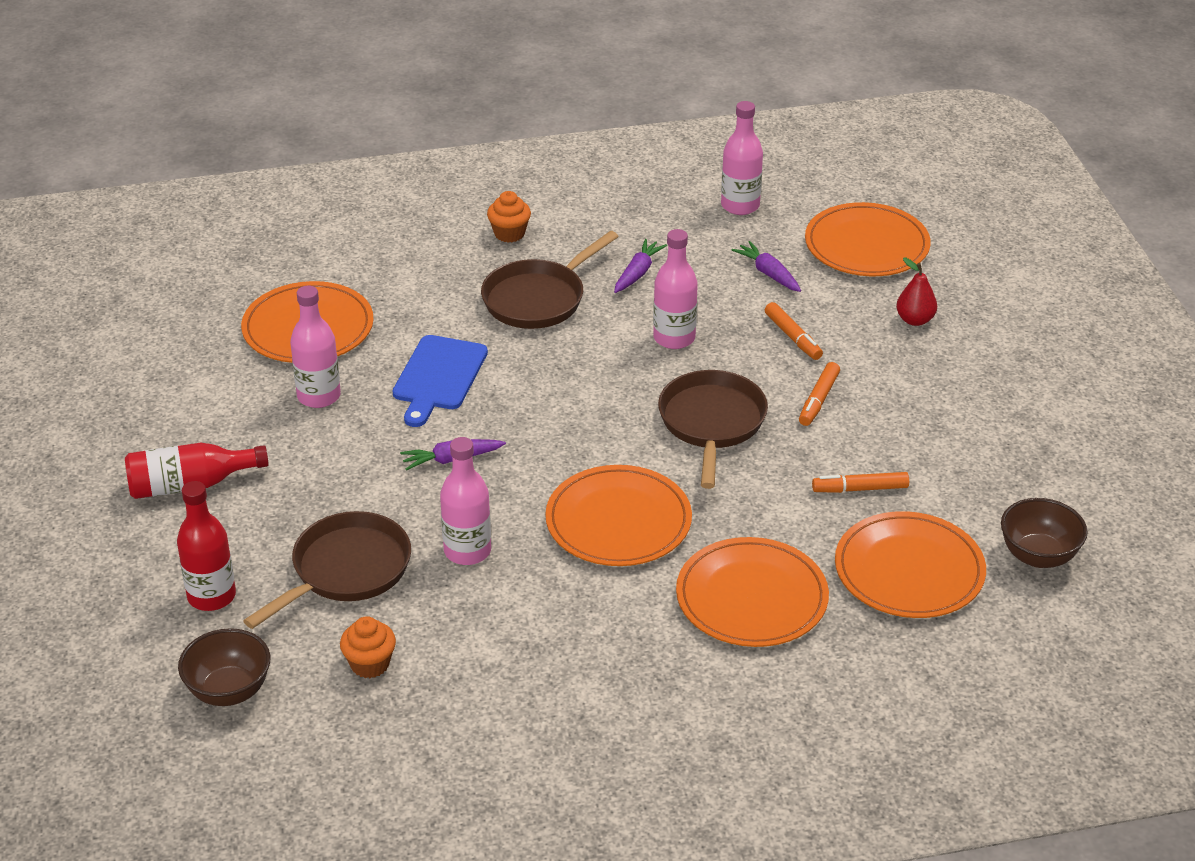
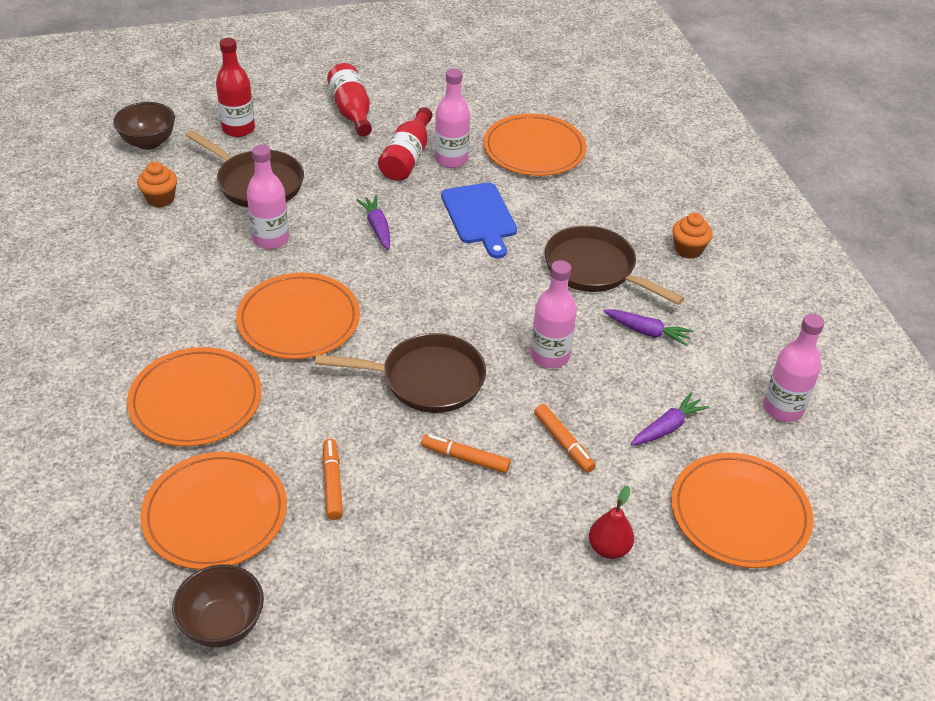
camera: 85 degrees right, 5 degrees up
blue cutting board [393,335,488,427] -> blue cutting board turned 120 degrees counterclockwise [441,182,517,258]
orange marker [765,302,823,360] -> orange marker turned 90 degrees counterclockwise [534,404,596,473]
none -> red bottle [378,107,432,181]

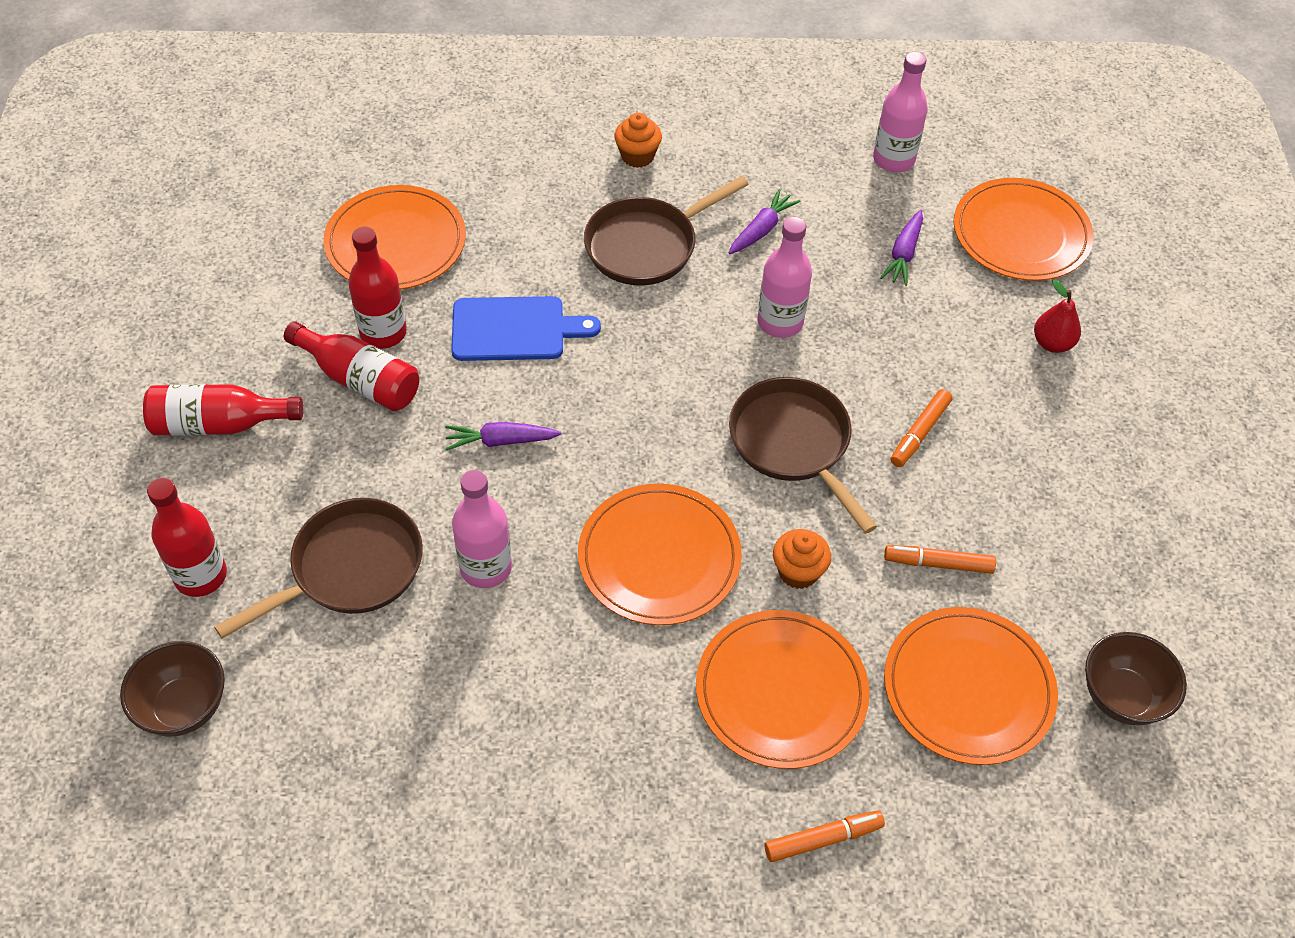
camera: 75 degrees left, 10 degrees up
orange cupcake [137,161,177,207] -> orange cupcake moved to [773,529,831,589]
brown pan [315,333,486,413] -> brown pan turned 45 degrees counterclockwise [729,377,877,534]
pink bottle [435,68,470,168] -> red bottle [348,227,407,349]
orange marker [534,404,596,473] -> orange marker moved to [764,810,885,862]
purple carrot [631,393,709,446] -> purple carrot turned 135 degrees counterclockwise [880,210,923,286]

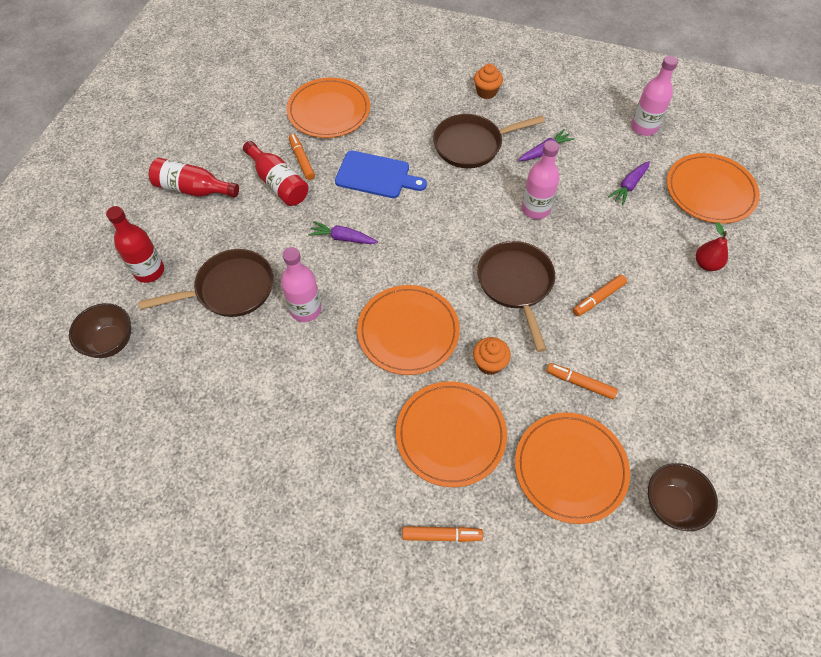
camera: 20 degrees right, 5 degrees up
red bottle [348,227,407,349] -> orange marker [289,134,315,180]

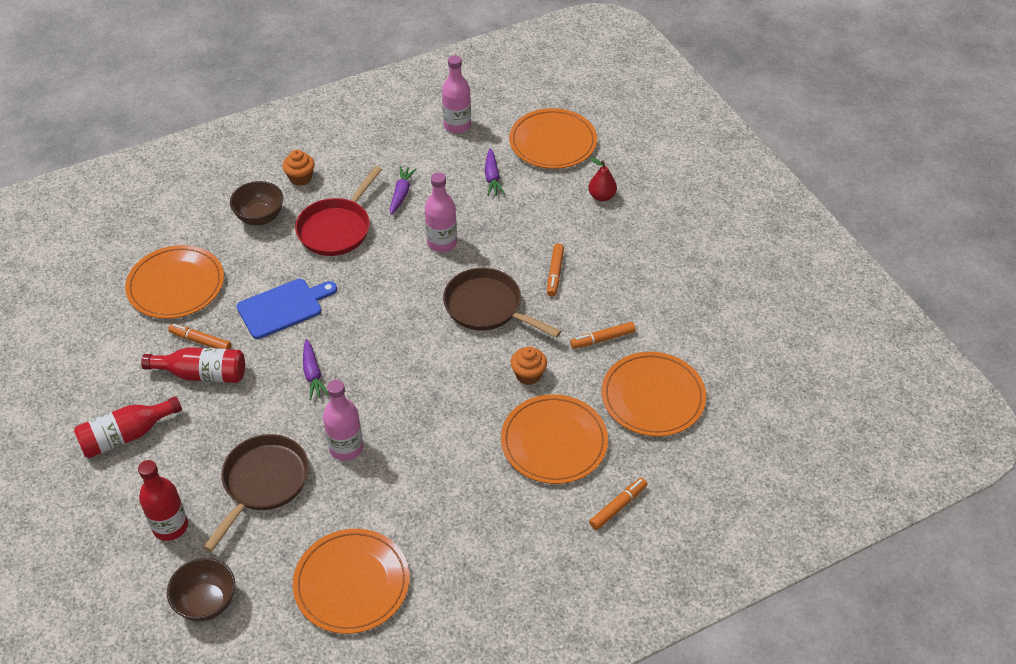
camera: 45 degrees left, 10 degrees down
purple carrot [308,221,378,244] -> purple carrot turned 75 degrees counterclockwise [303,339,329,400]
orange plate [357,285,460,375] -> orange plate moved to [293,529,410,634]
brown pan [433,114,545,168] -> red pan [295,166,382,256]
brown bowl [648,463,718,531] -> brown bowl moved to [230,181,283,225]

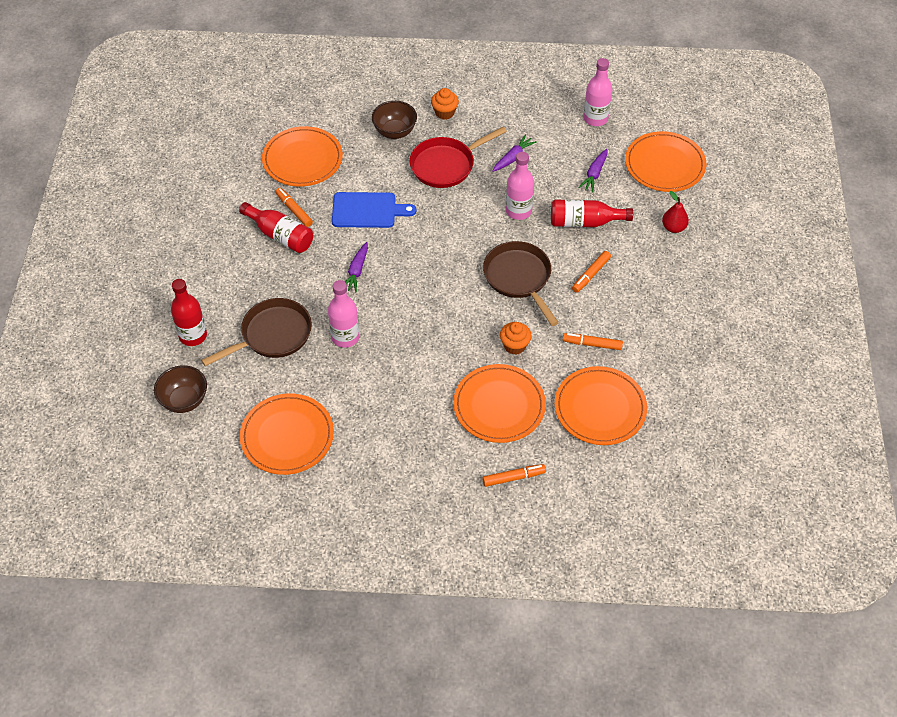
camera: 30 degrees right, 5 degrees up
red bottle [74,396,182,458] -> red bottle moved to [551,199,633,227]

